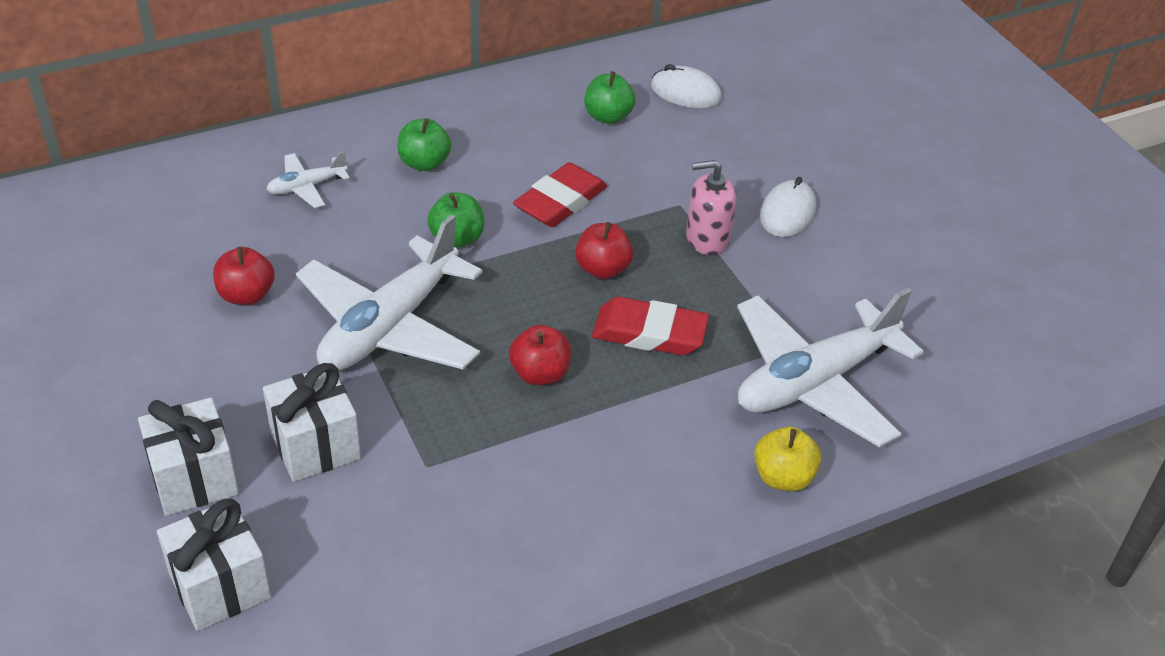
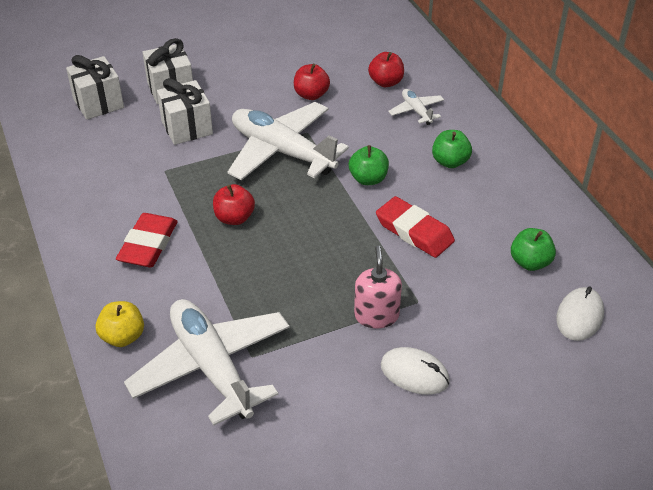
camera: 95 degrees right, 0 degrees up
red apple [575,222,633,279] -> red apple moved to [368,52,404,87]
red eraser [592,297,709,355] -> red eraser moved to [116,213,178,267]

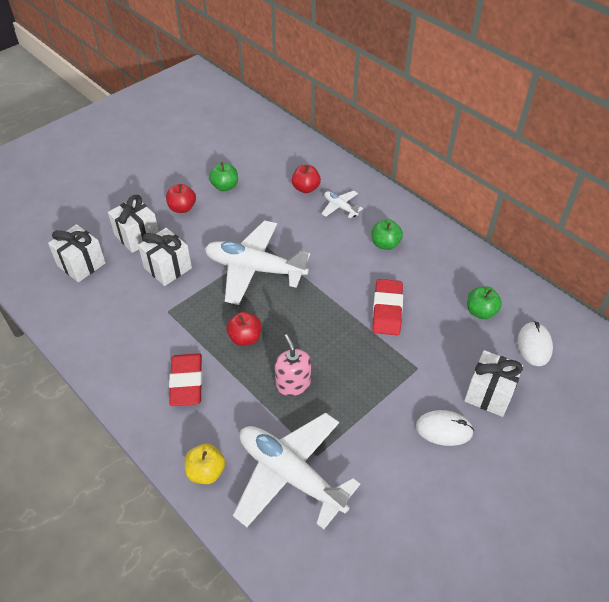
camera: 20 degrees left, 5 degrees up
red apple [294,64,330,100] -> red apple moved to [166,184,196,213]
green apple [349,145,389,185] -> green apple moved to [209,162,238,191]
pink soap dispenser [354,246,402,329] -> pink soap dispenser moved to [275,334,311,396]
red eraser [376,196,455,258] -> red eraser turned 75 degrees clockwise [372,279,403,335]
none -> white gift [464,350,523,417]

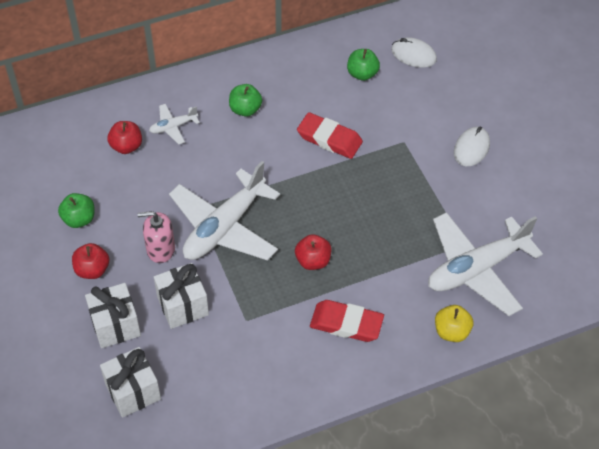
camera: 70 degrees left, 5 degrees up
pink soap dispenser [275,334,311,396] -> pink soap dispenser moved to [138,211,175,263]
white gift [464,350,523,417] -> none

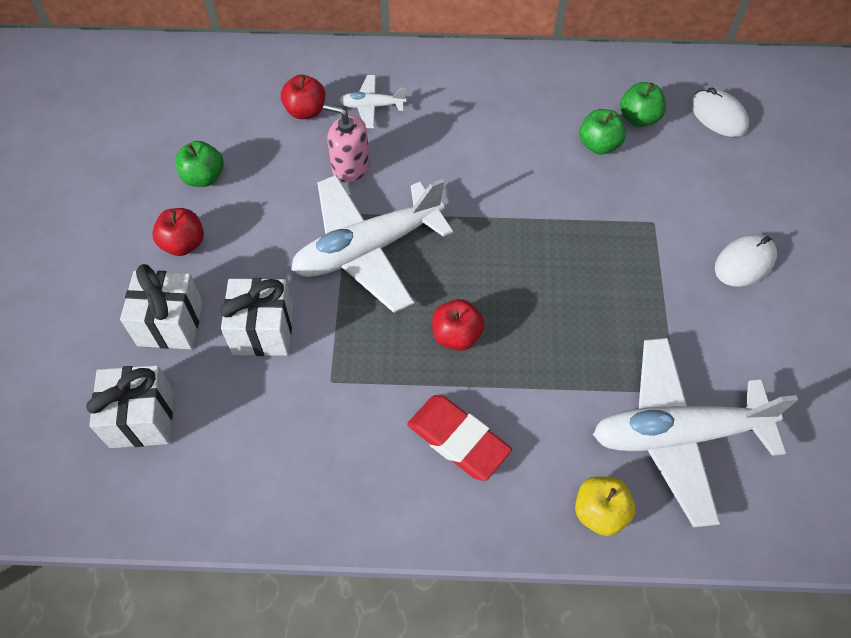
camera: 25 degrees right, 5 degrees up
pink soap dispenser [138,211,175,263] -> pink soap dispenser moved to [323,104,370,183]
green apple [229,84,262,117] -> green apple moved to [579,109,626,154]
red eraser [297,112,363,159] -> none

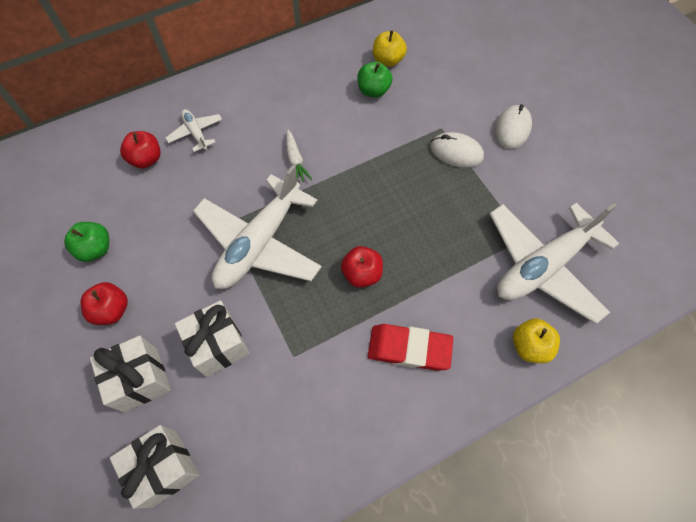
camera: 30 degrees left, 5 degrees up
pink soap dispenser [323,104,370,183] -> none
white plane [339,75,406,128] -> white plane turned 90 degrees clockwise [166,109,222,152]
green apple [620,82,666,127] -> yellow apple [373,30,407,67]
white mouse [691,87,749,137] -> white mouse moved to [430,132,484,168]
none -> white carrot [286,130,312,182]

